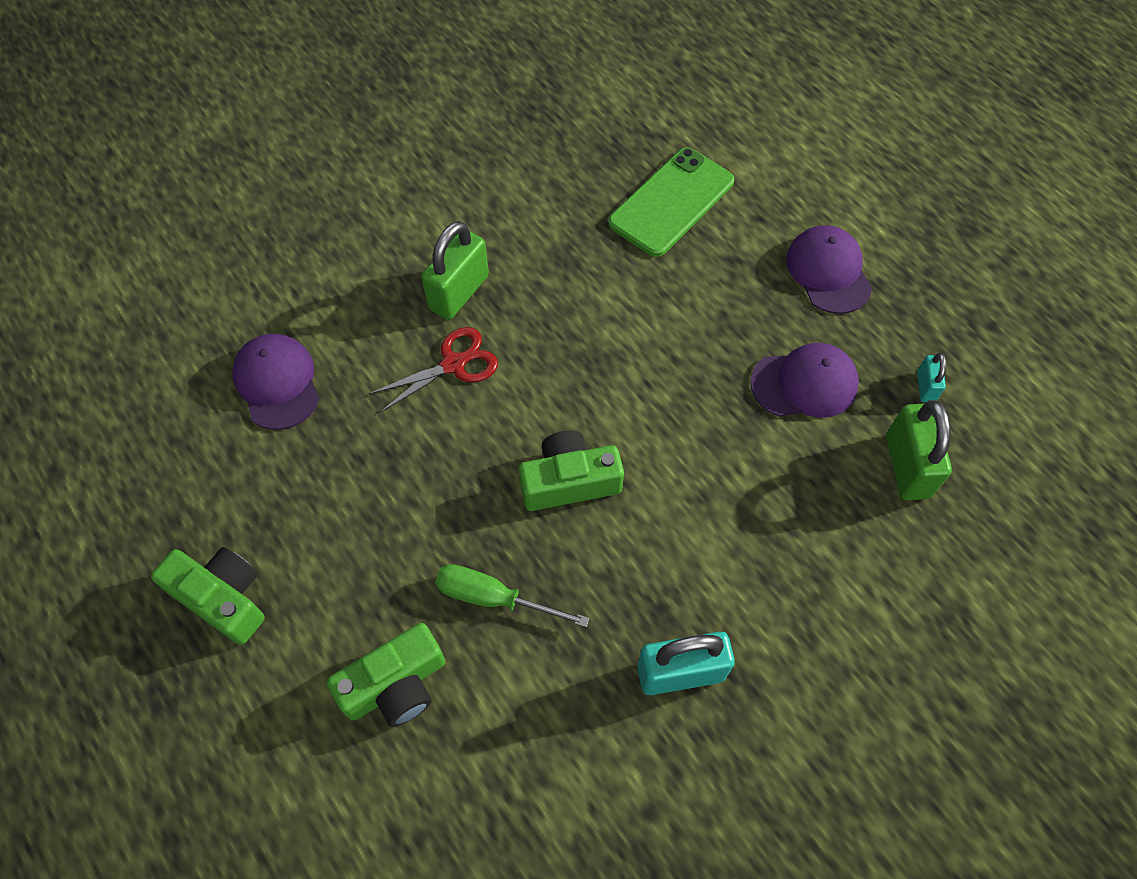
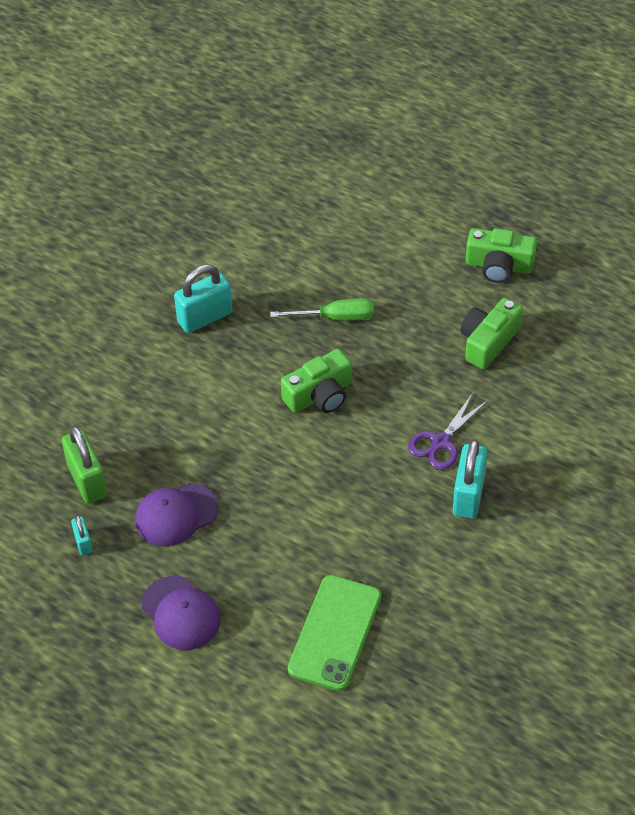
camera: 160 degrees right, 10 degrees down
purple cap [232,334,319,430] -> none
green camera [327,623,445,727] -> green camera moved to [460,298,523,370]
red scissors [369,327,498,413] -> purple scissors [408,393,488,470]
green padlock [421,221,489,320] -> turquoise padlock [453,439,487,519]

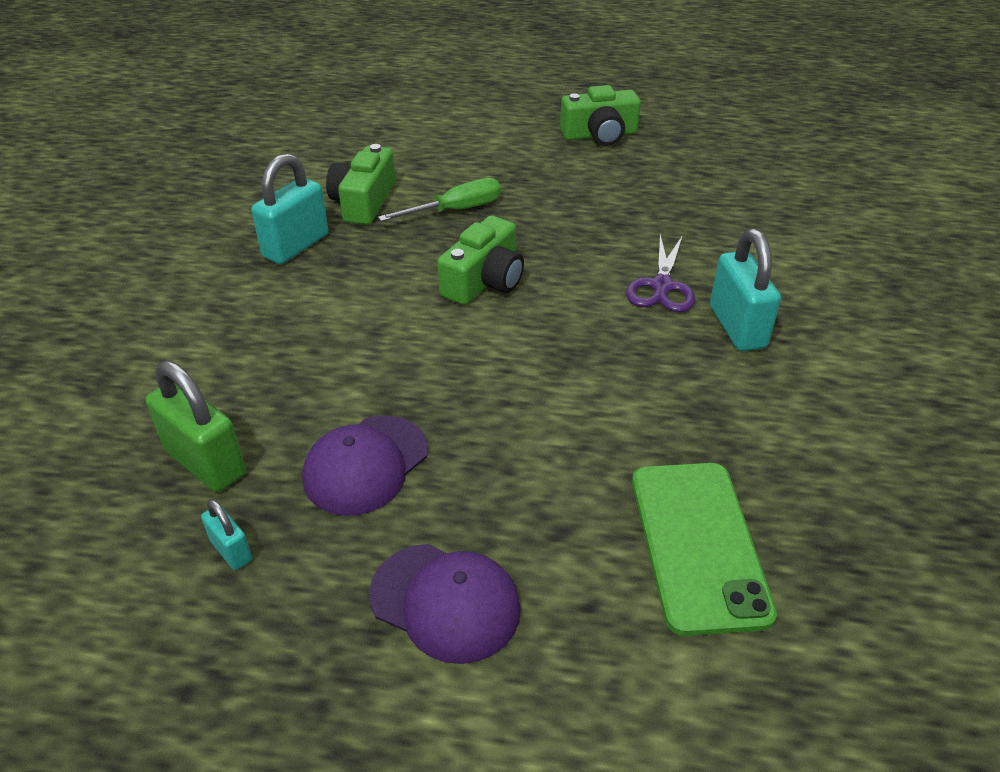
camera: 25 degrees left, 10 degrees down
green camera [460,298,523,370] -> green camera moved to [326,144,395,225]

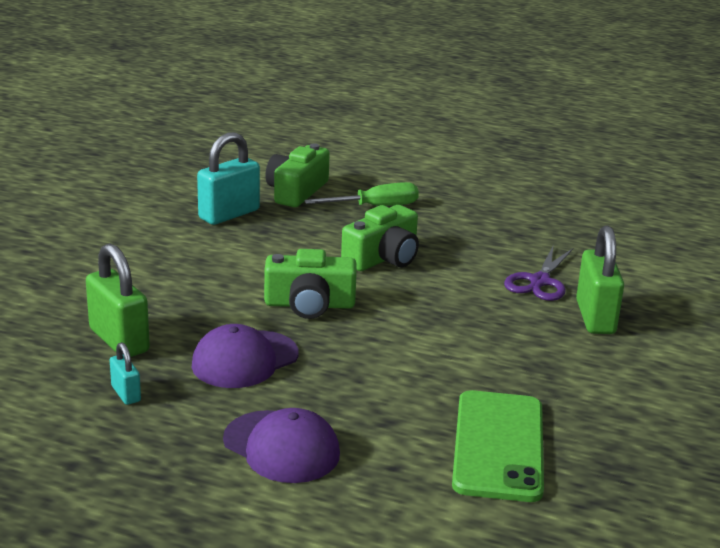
camera: 10 degrees right, 15 degrees down
green camera [560,85,641,146] -> green camera moved to [264,249,357,319]
turquoise padlock [710,229,781,351] -> green padlock [576,225,624,334]

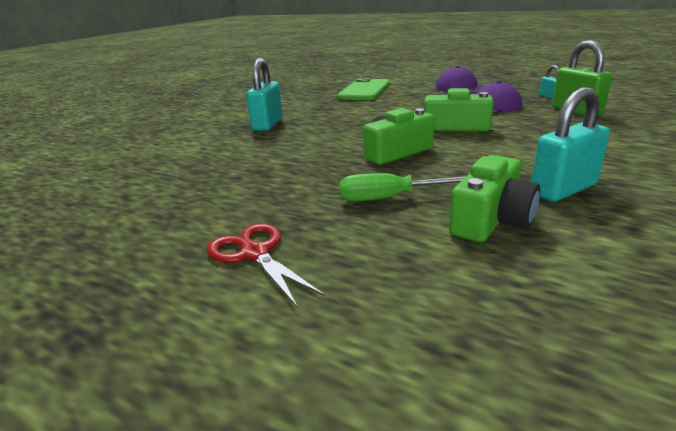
camera: 165 degrees left, 0 degrees up
purple scissors [504,246,573,301] -> none
green padlock [576,225,624,334] -> turquoise padlock [246,58,283,131]
none -> red scissors [207,223,325,308]

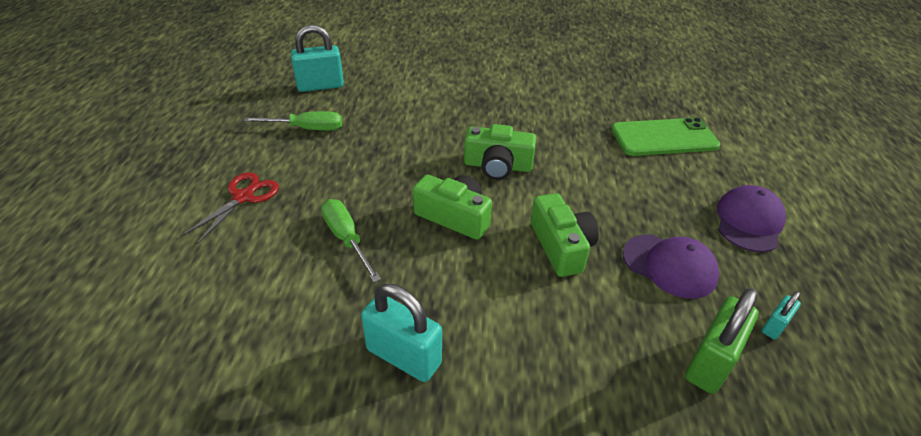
camera: 60 degrees right, 15 degrees up
turquoise padlock [246,58,283,131] -> turquoise padlock moved to [291,25,344,92]
green camera [449,155,540,242] -> green camera moved to [464,124,536,180]
none -> green screwdriver [243,111,342,131]

